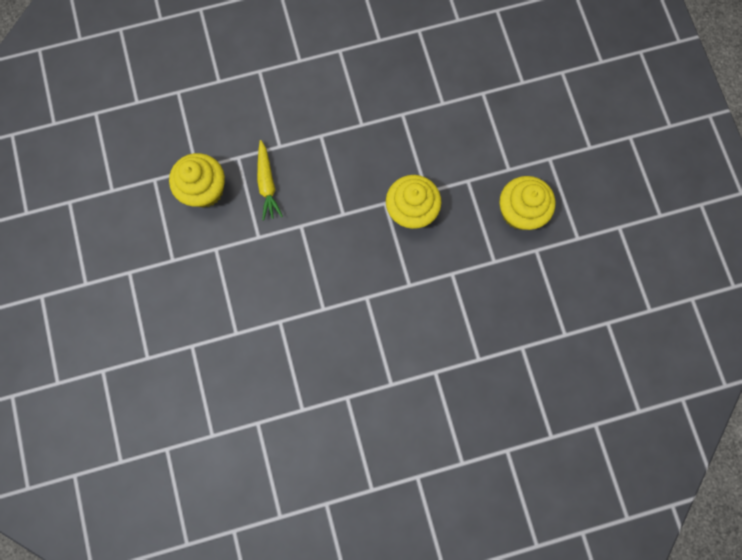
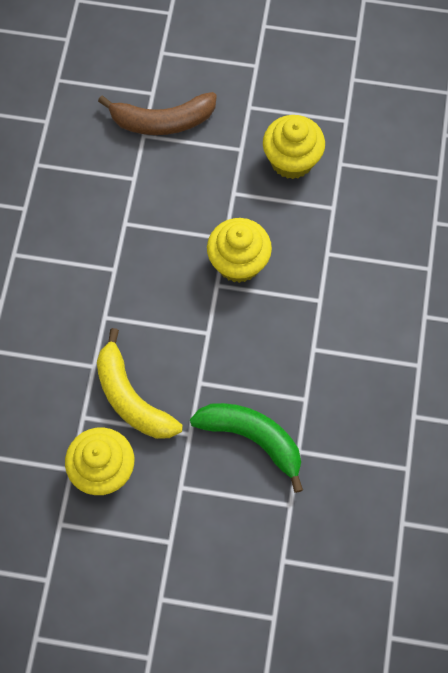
camera: 65 degrees left, 10 degrees down
yellow carrot [257,140,283,221] -> yellow banana [97,328,183,439]
none -> brown banana [98,92,217,135]
none -> green banana [190,403,303,493]

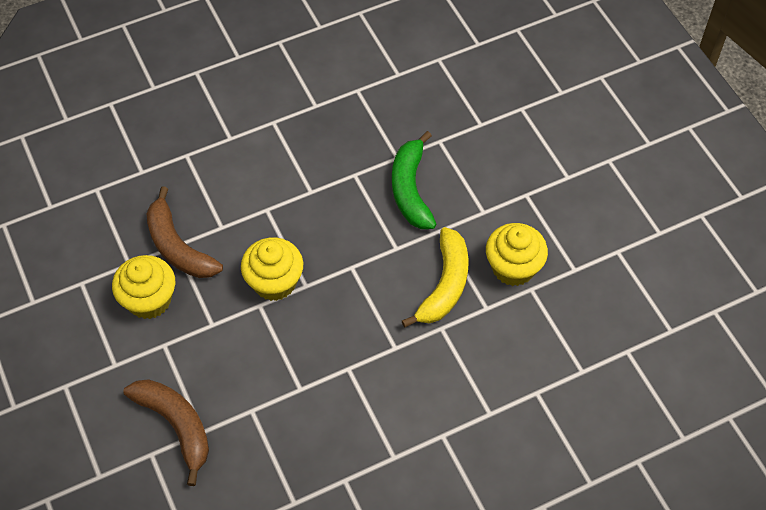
camera: 125 degrees left, 10 degrees down
none -> brown banana [147,186,223,278]

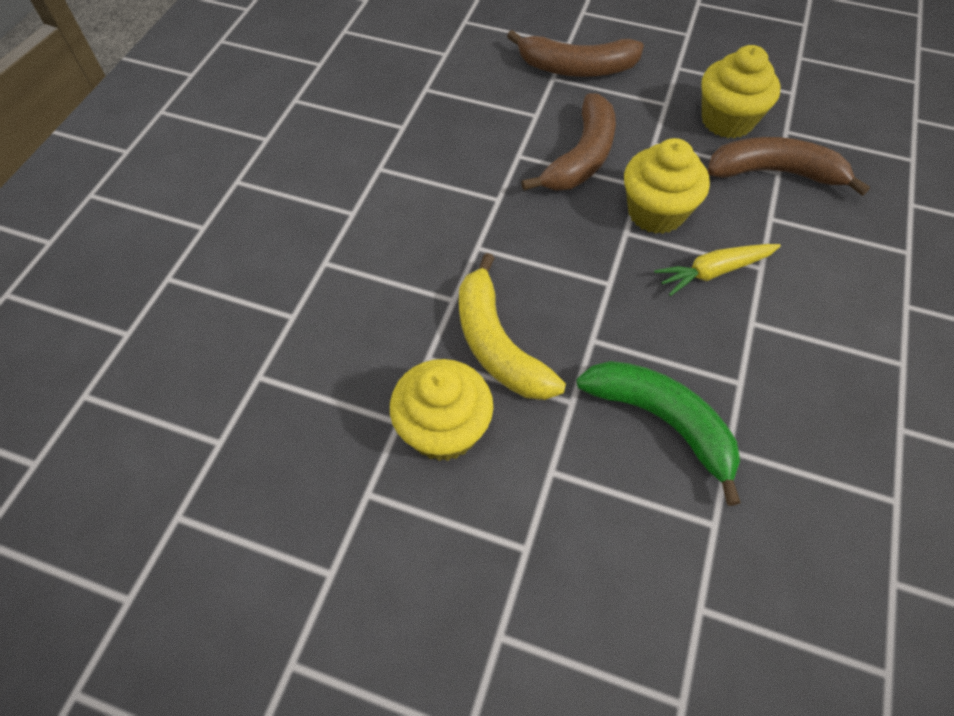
camera: 135 degrees right, 0 degrees up
none -> brown banana [521,93,616,191]
none -> yellow carrot [654,244,781,296]

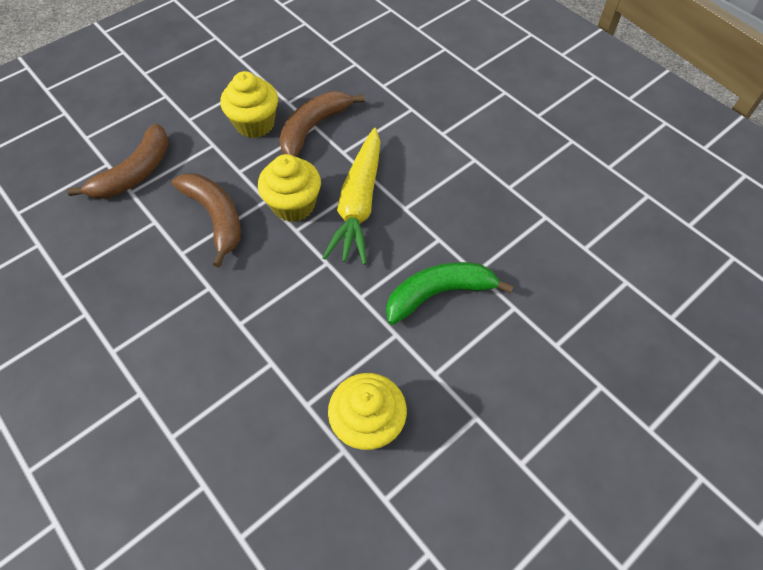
camera: 60 degrees left, 0 degrees up
yellow banana [459,253,566,400] -> none
yellow carrot [654,244,781,296] -> yellow carrot [322,128,380,265], size x1.78

